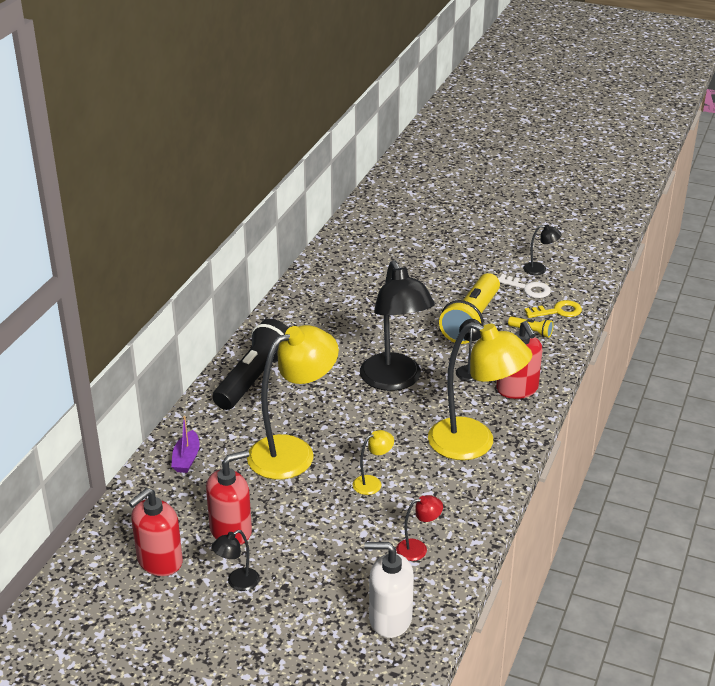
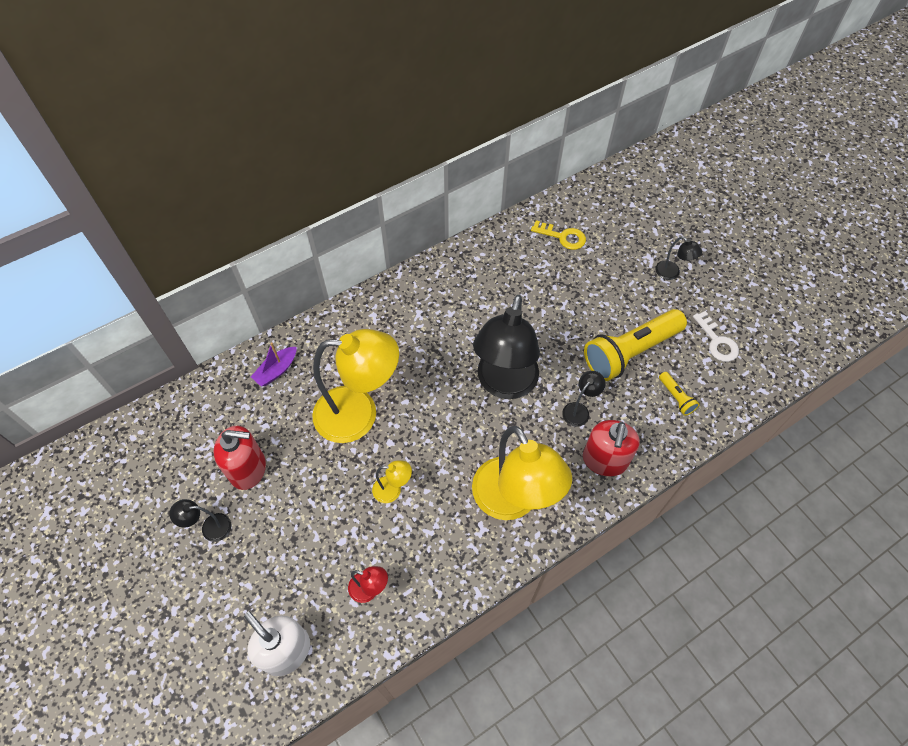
camera: 35 degrees right, 25 degrees up
red soap dispenser [129,488,183,576] -> none
black flashlight [213,319,288,410] -> none
black lamp [523,224,562,275] -> black lamp moved to [655,236,702,280]
yellow key [524,300,582,318] -> yellow key moved to [531,220,586,250]

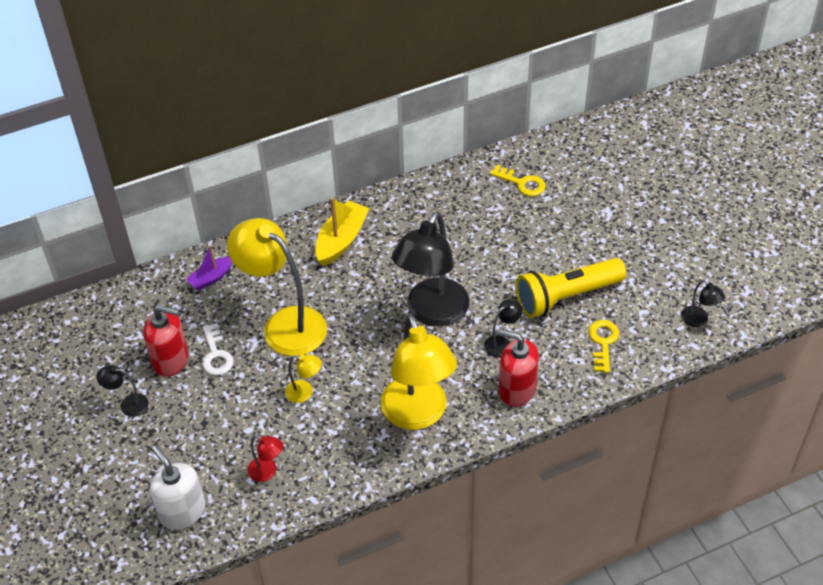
camera: 10 degrees right, 10 degrees down
yellow lamp [312,329,399,443] -> yellow lamp turned 150 degrees counterclockwise [227,218,327,356]
red soap dispenser [583,420,640,476] -> red soap dispenser turned 90 degrees clockwise [498,329,539,407]
black lamp [655,236,702,280] -> black lamp moved to [681,280,725,327]
yellow flashlight [659,372,700,416] -> yellow key [588,320,619,373]
white key [693,311,739,362] -> white key moved to [203,323,234,376]
none -> yellow boat [315,197,369,266]

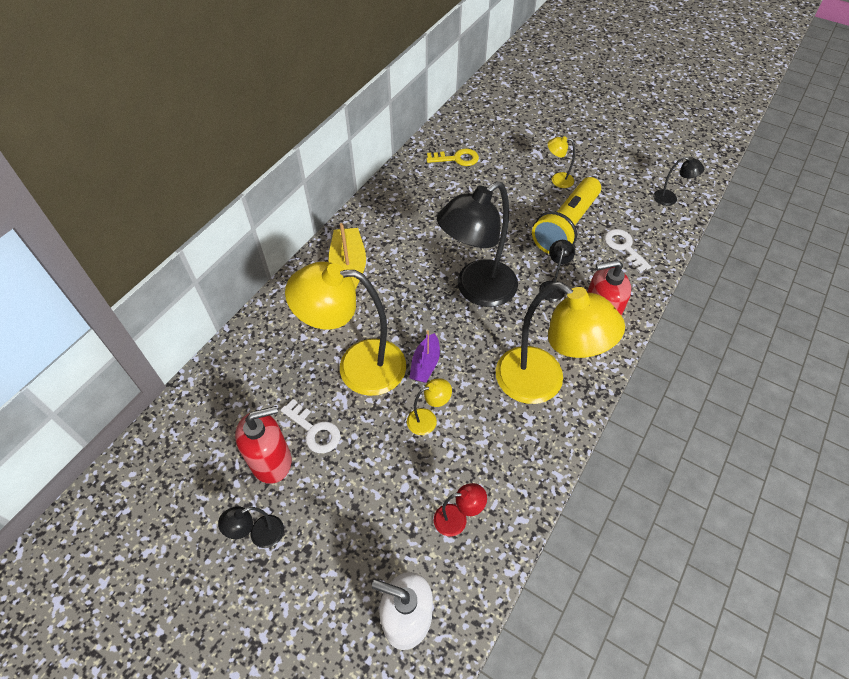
camera: 35 degrees left, 5 degrees up
purple boat [186,245,233,290] -> purple boat moved to [409,330,440,383]
black lamp [392,211,469,326] -> black lamp turned 60 degrees clockwise [437,181,518,307]
yellow key [588,320,619,373] -> white key [604,229,652,273]
none -> yellow lamp [547,136,575,188]

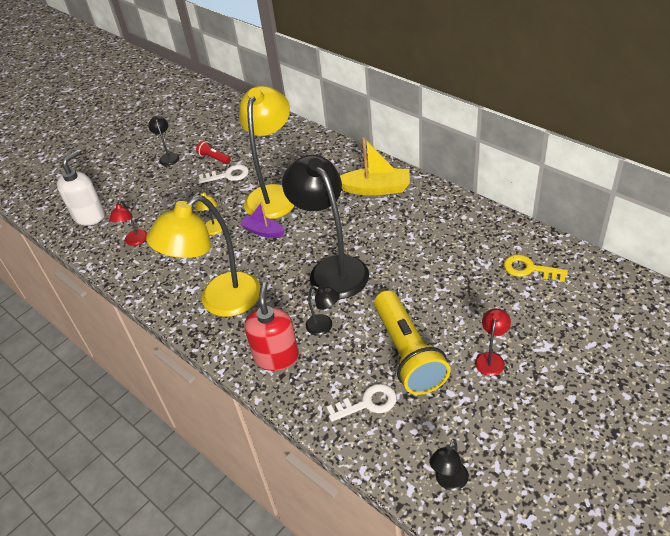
camera: 105 degrees right, 10 degrees down
red soap dispenser [235,406,291,484] -> red flashlight [196,141,231,164]
white key [280,399,340,453] -> white key turned 150 degrees counterclockwise [198,165,249,184]
yellow key [426,148,479,166] -> yellow key turned 105 degrees clockwise [504,254,568,282]
yellow flashlight [532,177,601,254] -> yellow flashlight turned 150 degrees counterclockwise [374,290,451,395]
yellow lamp [547,136,575,188] -> red lamp [475,308,511,376]

